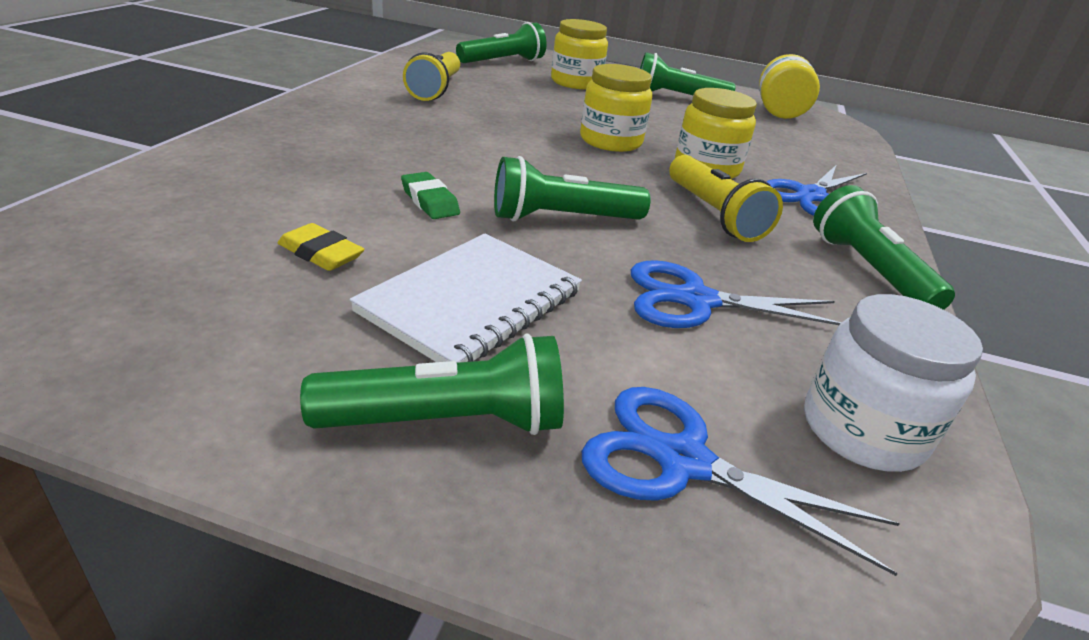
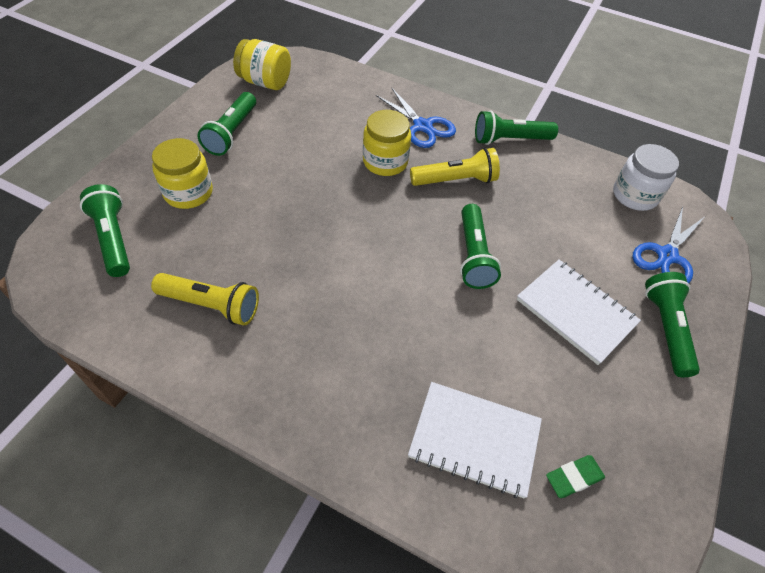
camera: 80 degrees left, 20 degrees up
yellow eraser [278,223,364,271] -> none
green eraser [401,172,460,219] -> green eraser moved to [546,455,605,498]
yellow jar [580,64,652,152] -> none
blue scissors [631,260,841,328] -> none
none -> white notebook [408,382,542,498]

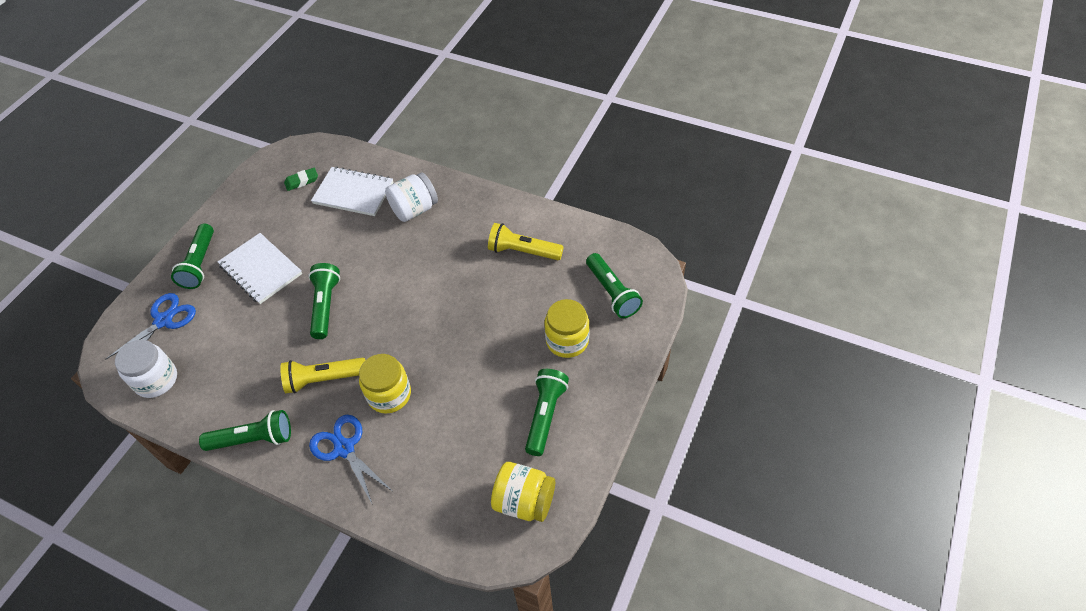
camera: 175 degrees left, 0 degrees up
none -> white jar [385,172,438,222]

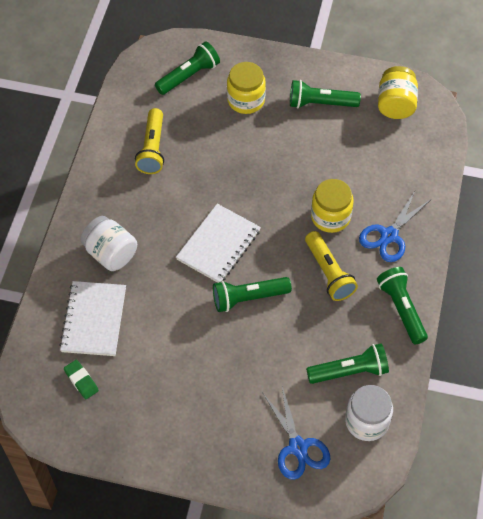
camera: 105 degrees left, 5 degrees up
blue scissors [105,293,196,360] -> blue scissors turned 135 degrees counterclockwise [262,386,330,480]
green flashlight [171,223,214,289] -> green flashlight moved to [306,343,389,384]
white notebook [218,233,302,304] -> white notebook moved to [176,204,261,283]

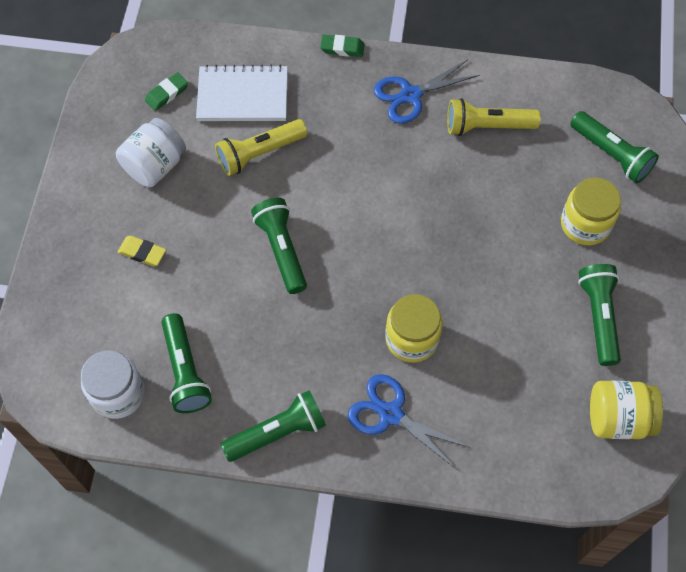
camera: 85 degrees right, 5 degrees up
white jar [81,216,137,271] -> white jar moved to [116,118,186,187]
white notebook [176,204,261,283] -> none
blue scissors [262,386,330,480] -> blue scissors moved to [374,59,480,124]
yellow flashlight [305,231,358,301] -> yellow flashlight moved to [215,119,307,176]
none -> yellow eraser [118,236,166,266]
none -> green eraser [320,35,365,57]

